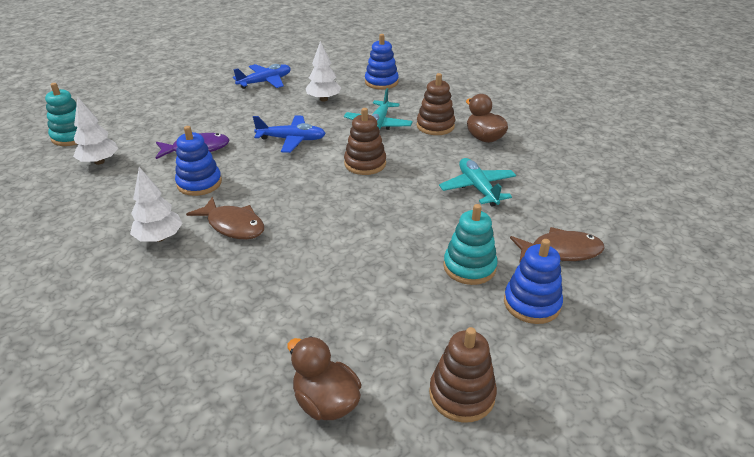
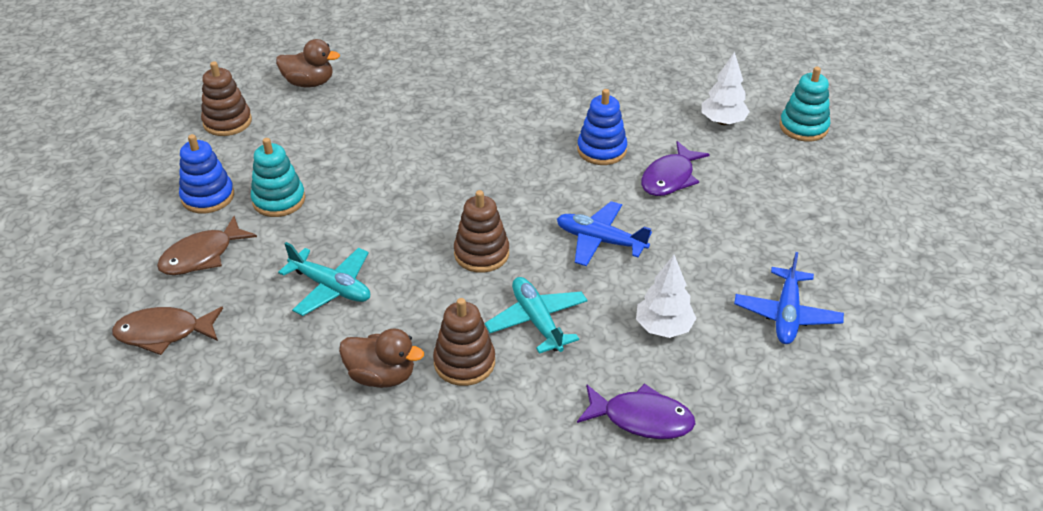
camera: 140 degrees right, 5 degrees up
white tree [130,167,183,242] -> none
brown fish [186,197,264,239] -> brown fish moved to [112,307,223,355]
blue plane [253,115,326,153] -> blue plane turned 60 degrees clockwise [557,201,652,266]
blue stacking toy [365,34,399,90] -> purple fish [577,384,696,439]

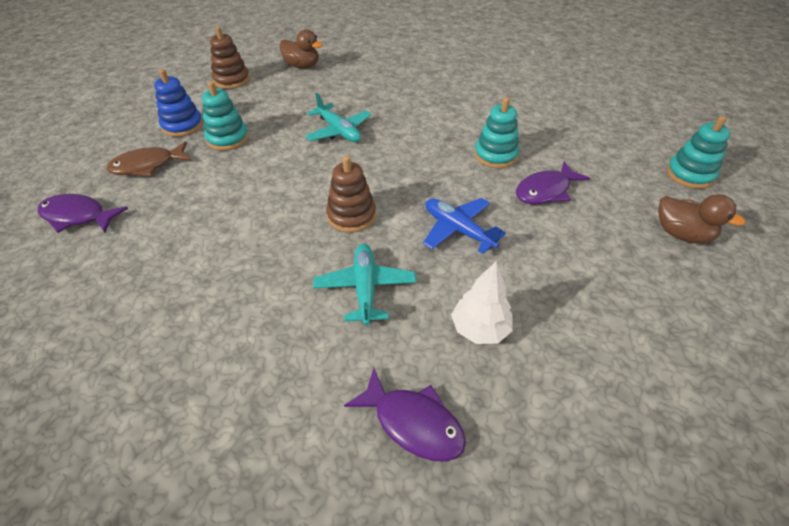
camera: 20 degrees right, 5 degrees up
brown fish [112,307,223,355] -> purple fish [38,194,128,233]
turquoise plane [278,242,370,316] -> turquoise plane moved to [305,93,372,142]
brown duck [339,328,424,388] -> brown duck moved to [658,194,745,244]
brown stacking toy [433,298,495,386] -> none
blue stacking toy [577,89,627,165] -> turquoise stacking toy [475,97,519,168]
white tree [702,52,750,125] -> none
blue plane [734,252,844,344] -> none

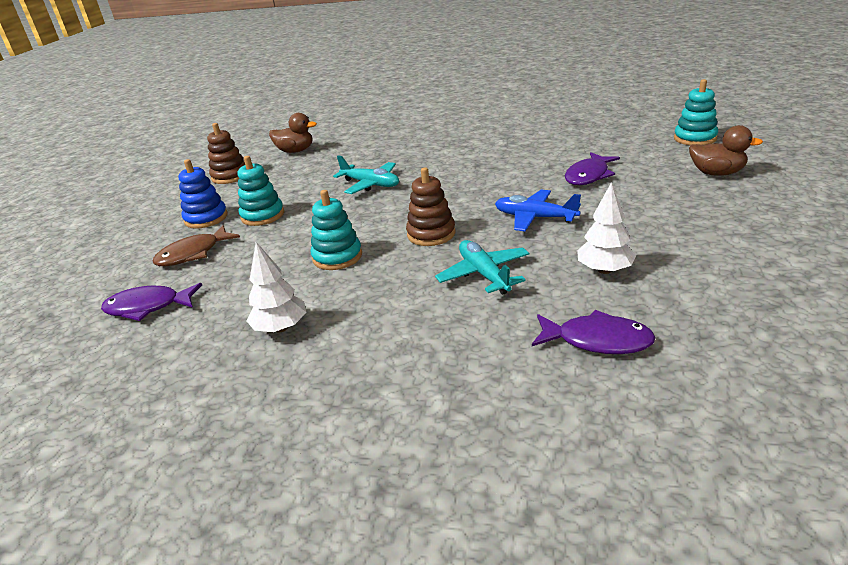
camera: 15 degrees left, 15 degrees down
turquoise stacking toy [475,97,519,168] -> turquoise stacking toy moved to [311,190,362,270]
none -> white tree [246,242,306,332]

